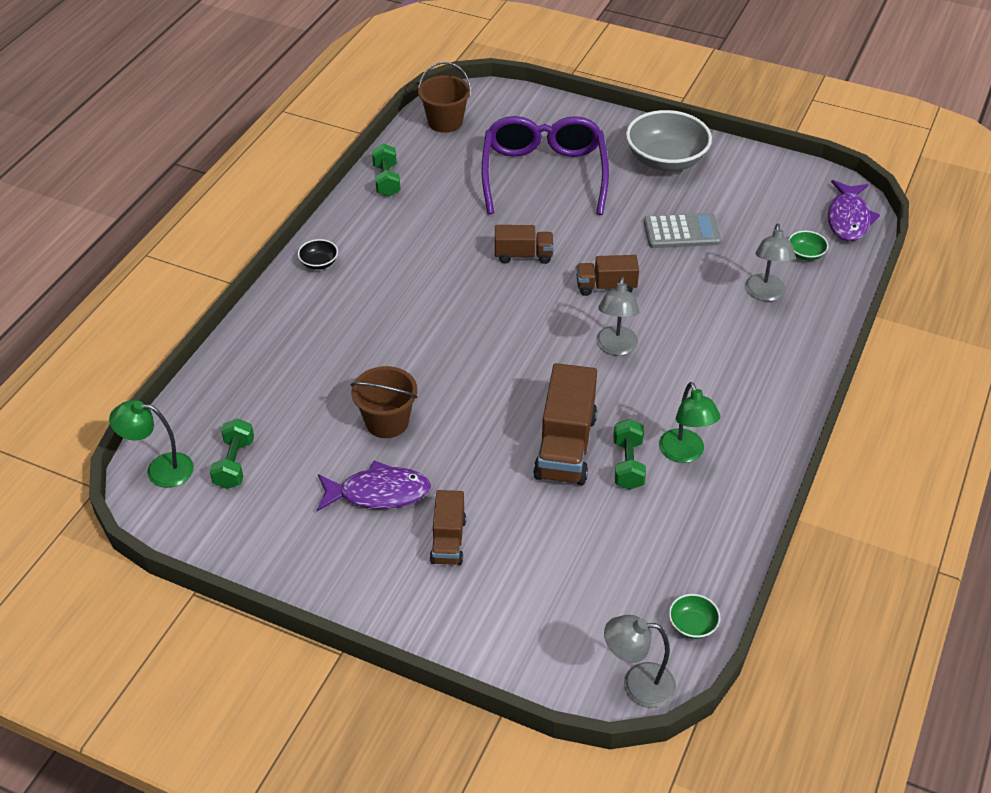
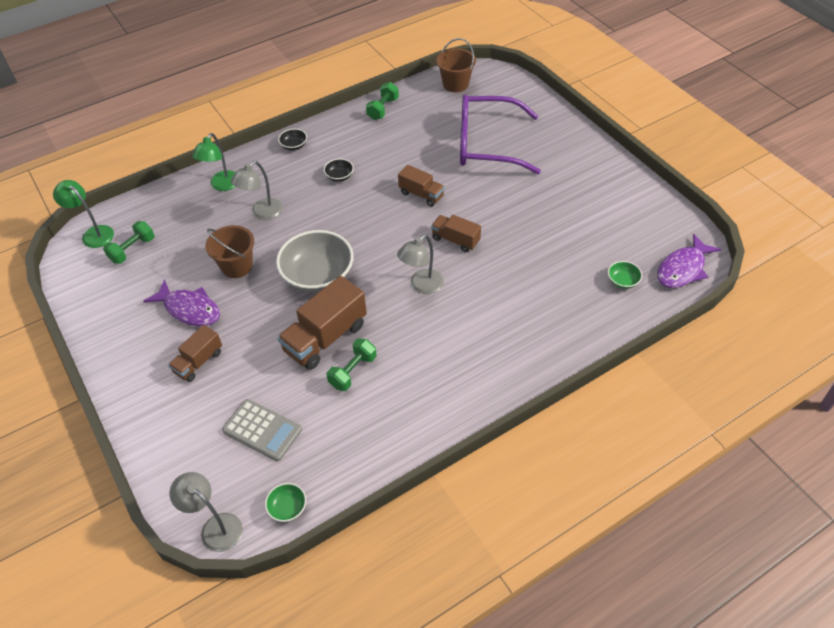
camera: 35 degrees right, 5 degrees up
purple glasses [481,116,609,215] -> purple glasses turned 120 degrees counterclockwise [460,94,541,174]
grey bowl [626,110,712,171] -> grey bowl moved to [276,230,354,292]
grey calculator [644,213,721,248] -> grey calculator moved to [222,399,302,461]
green lamp [659,382,720,463] -> green lamp moved to [192,133,235,191]
grey lamp [745,224,795,301] -> grey lamp moved to [231,161,283,220]
none -> black bowl [324,159,354,182]

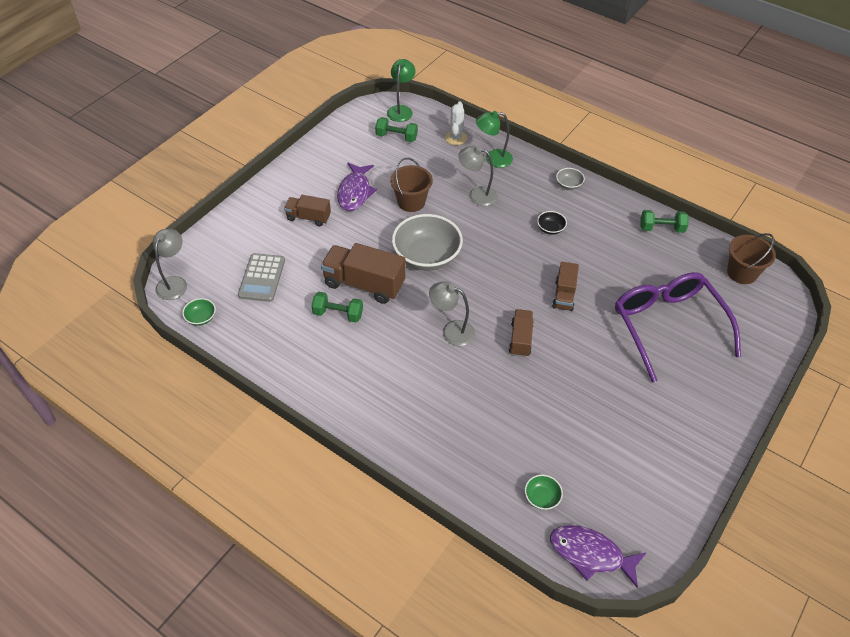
camera: 65 degrees right, 0 degrees up
black bowl [278,129,307,150] -> grey bowl [556,168,585,190]
none -> white cactus [445,101,467,145]

